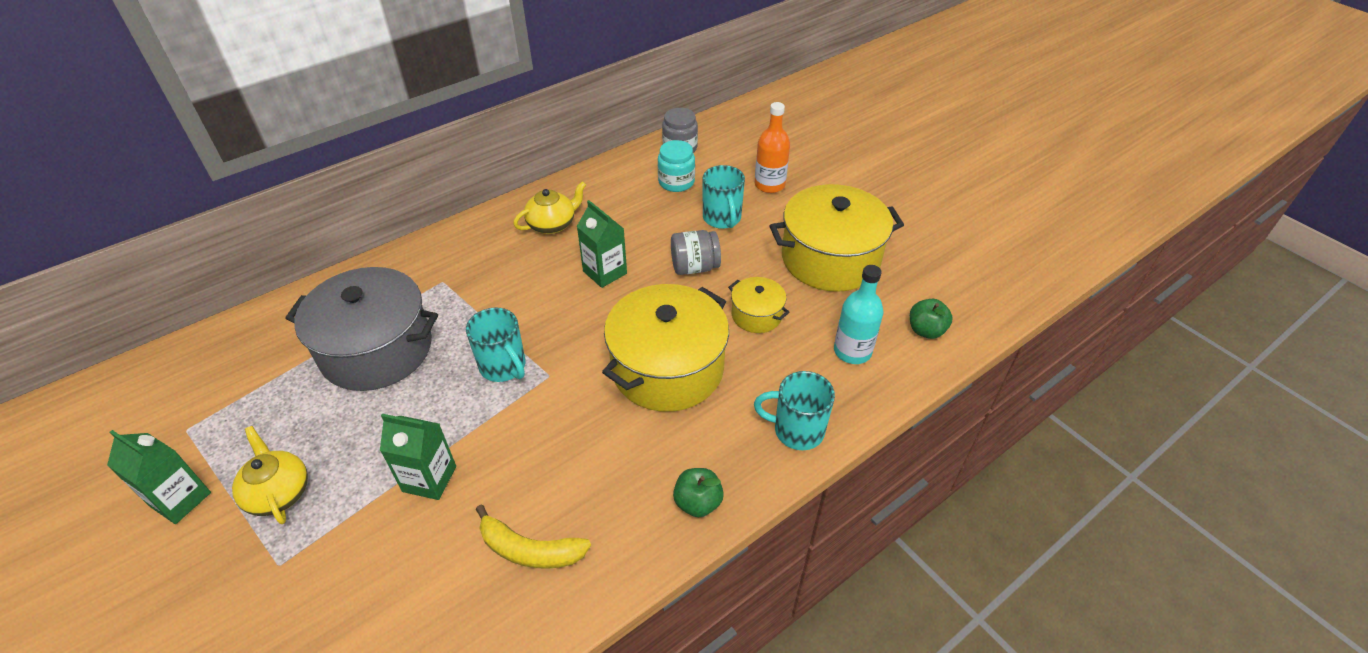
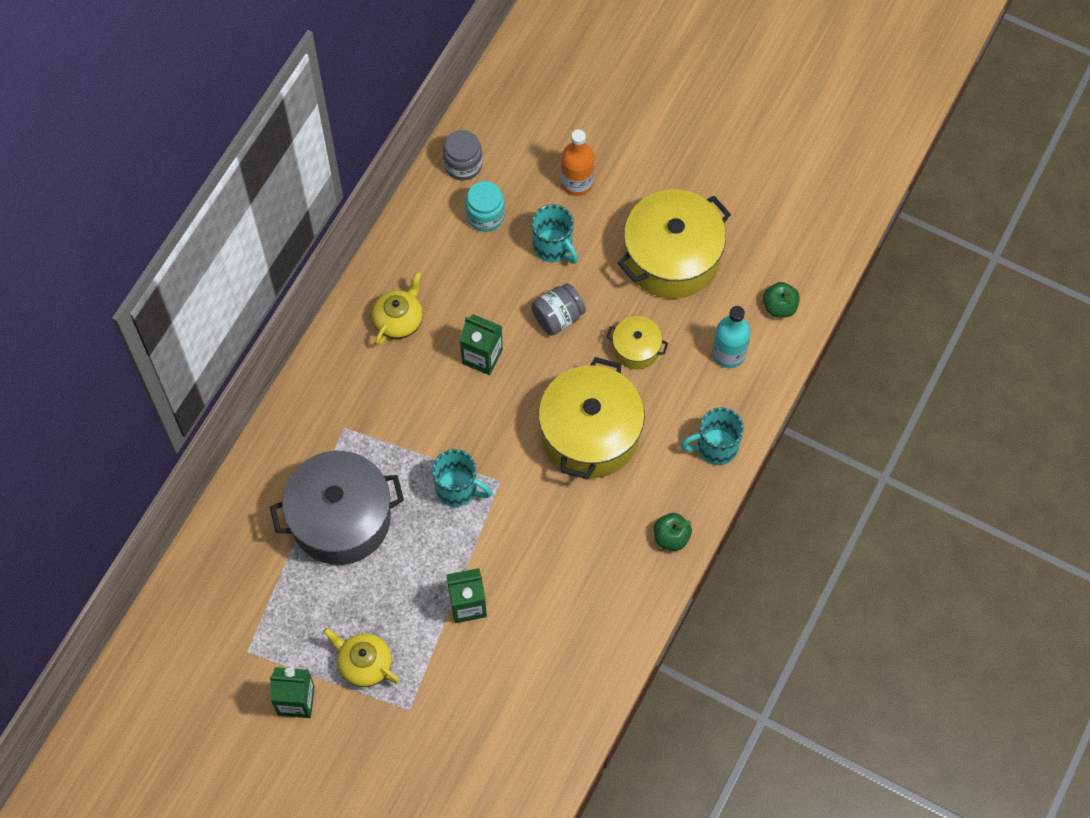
camera: 25 degrees left, 20 degrees up
yellow banana [476,505,591,569] -> none

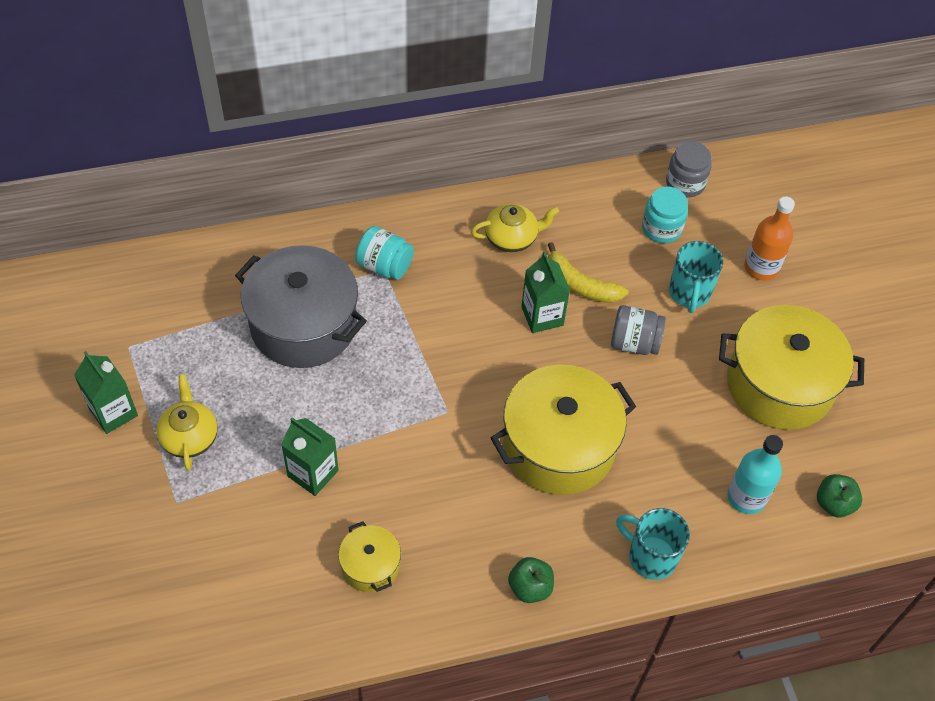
camera: 45 degrees right, 10 degrees down
turquoise mug [432,449,492,507] -> none
yellow pot [606,316,668,369] -> yellow pot moved to [338,521,401,593]
none -> turquoise jar [355,226,414,280]
none -> yellow banana [548,242,629,303]

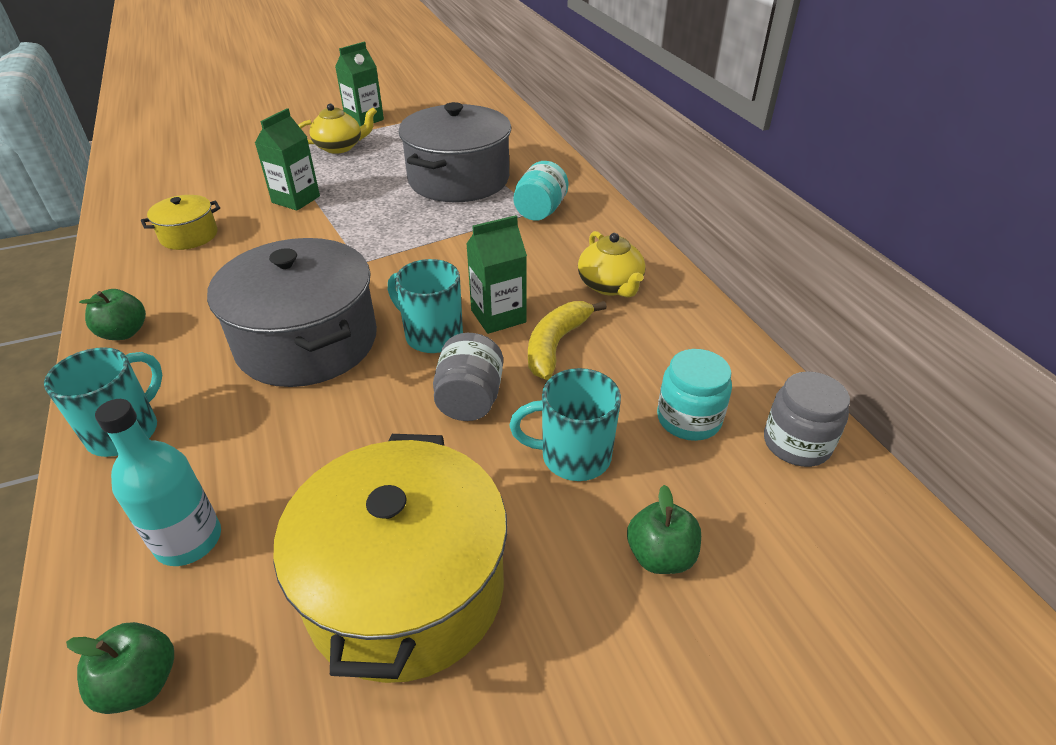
camera: 85 degrees right, 15 degrees down
yellow pot [491,365,636,495] -> grey pot [207,238,377,387]
orange bottle [744,197,795,281] -> green apple [627,485,701,574]
none -> turquoise mug [388,259,463,353]

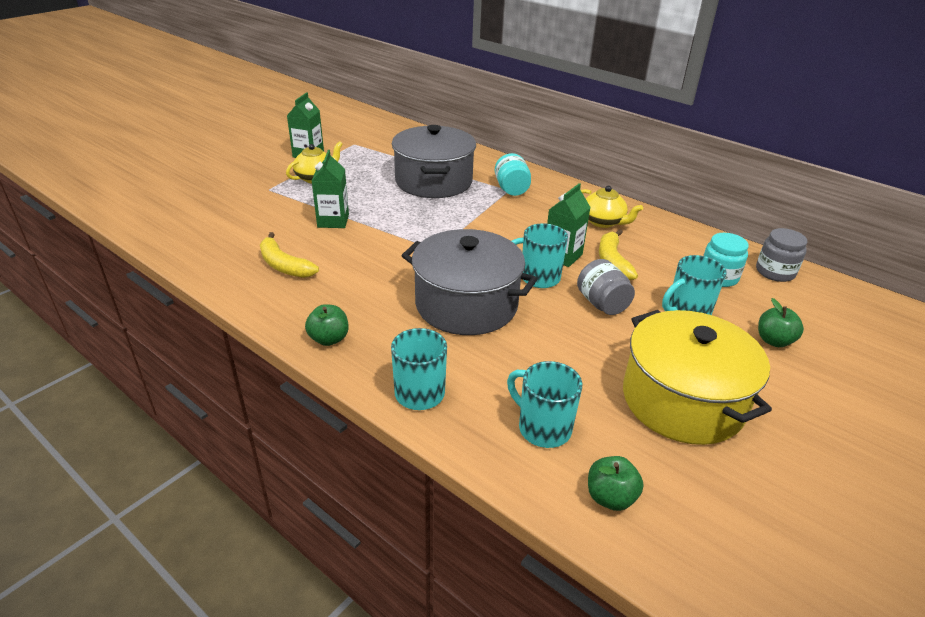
camera: 30 degrees left, 5 degrees down
turquoise bottle [95,399,221,566] -> turquoise mug [507,361,582,448]
yellow pot [141,195,220,250] -> yellow banana [260,232,319,278]

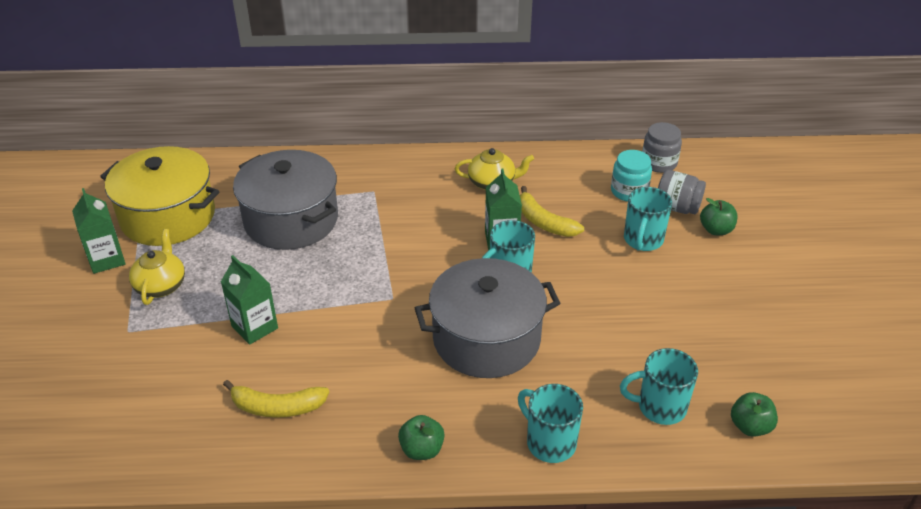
camera: 40 degrees left, 5 degrees up
turquoise jar [495,153,531,196] -> none
grey jar [577,259,635,315] -> grey jar moved to [658,170,706,214]
yellow pot [623,310,772,445] -> yellow pot moved to [100,146,219,246]

